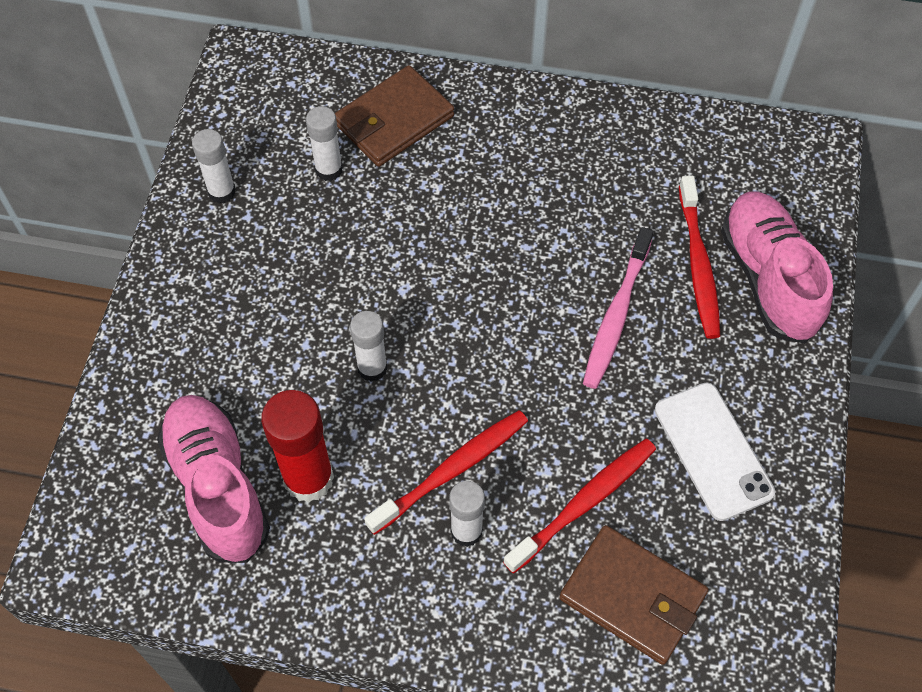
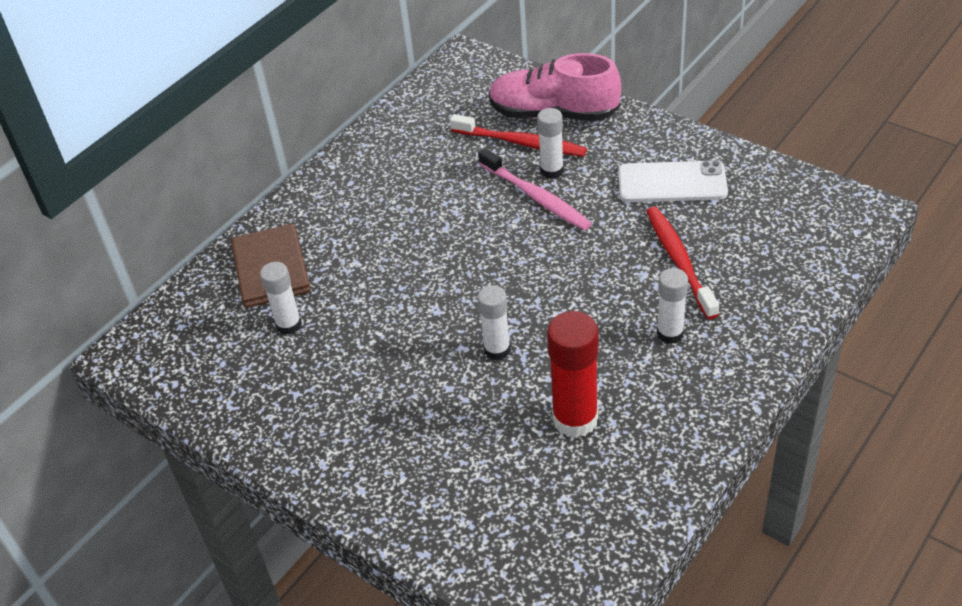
camera: 60 degrees left, 15 degrees down
pink shoe [157,395,270,563] -> none
white glue stick [192,129,236,204] -> white glue stick moved to [537,108,564,179]
red toothbrush [364,410,528,535] -> none
brown wallet [559,525,708,665] -> none

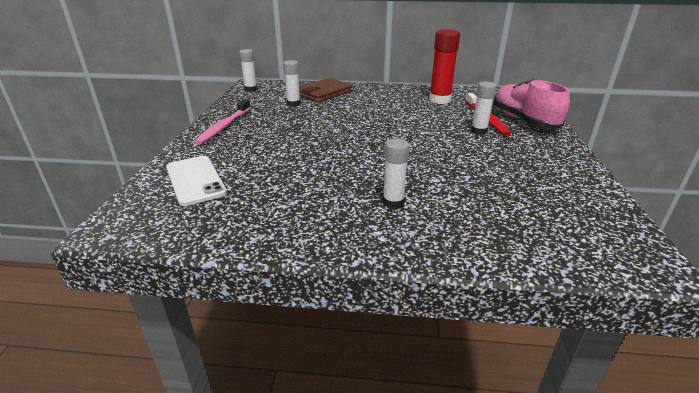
camera: 55 degrees right, 15 degrees down
white glue stick [477,285,511,360] -> white glue stick moved to [239,49,257,92]
pink toothbrush [478,148,592,231] -> pink toothbrush moved to [194,99,251,145]
red glue stick [547,311,599,438] -> red glue stick moved to [429,29,460,104]
white phone [618,160,728,202] -> white phone moved to [166,156,227,206]
red toothbrush [646,207,719,319] -> none

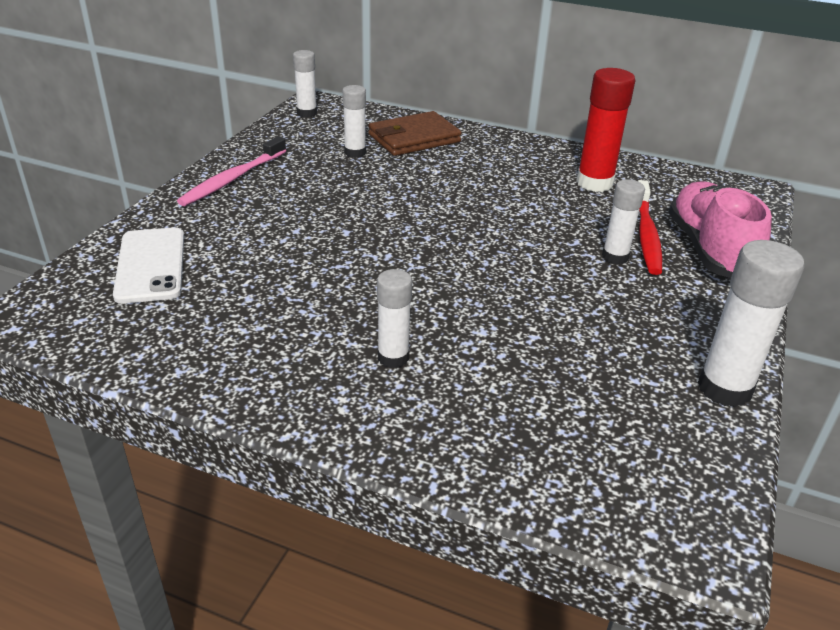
camera: 15 degrees right, 5 degrees up
none -> white glue stick [698,240,805,407]

